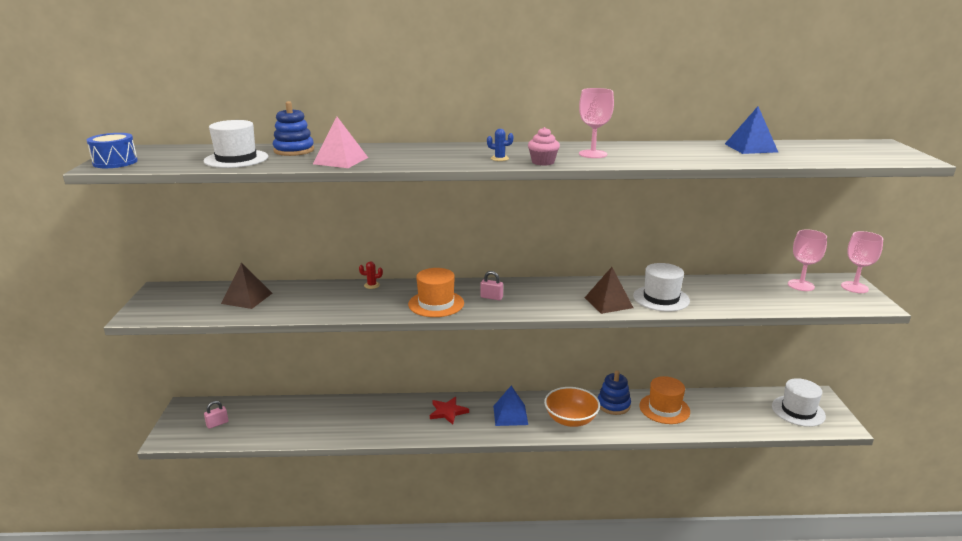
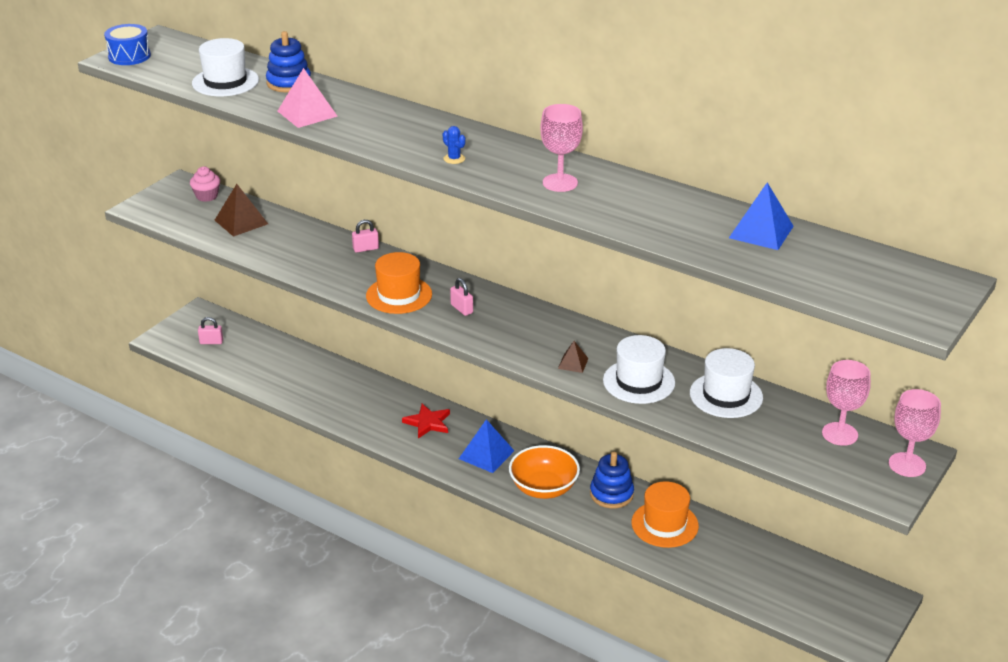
camera: 35 degrees right, 10 degrees up
red cactus [359,261,383,289] -> pink padlock [352,220,379,253]
pink cupcake [528,127,560,166] -> pink cupcake moved to [190,166,220,202]
brown pyramid [585,267,633,314] -> brown pyramid [558,341,588,373], size x0.56
white hat [772,378,826,427] -> white hat moved to [690,348,763,418]

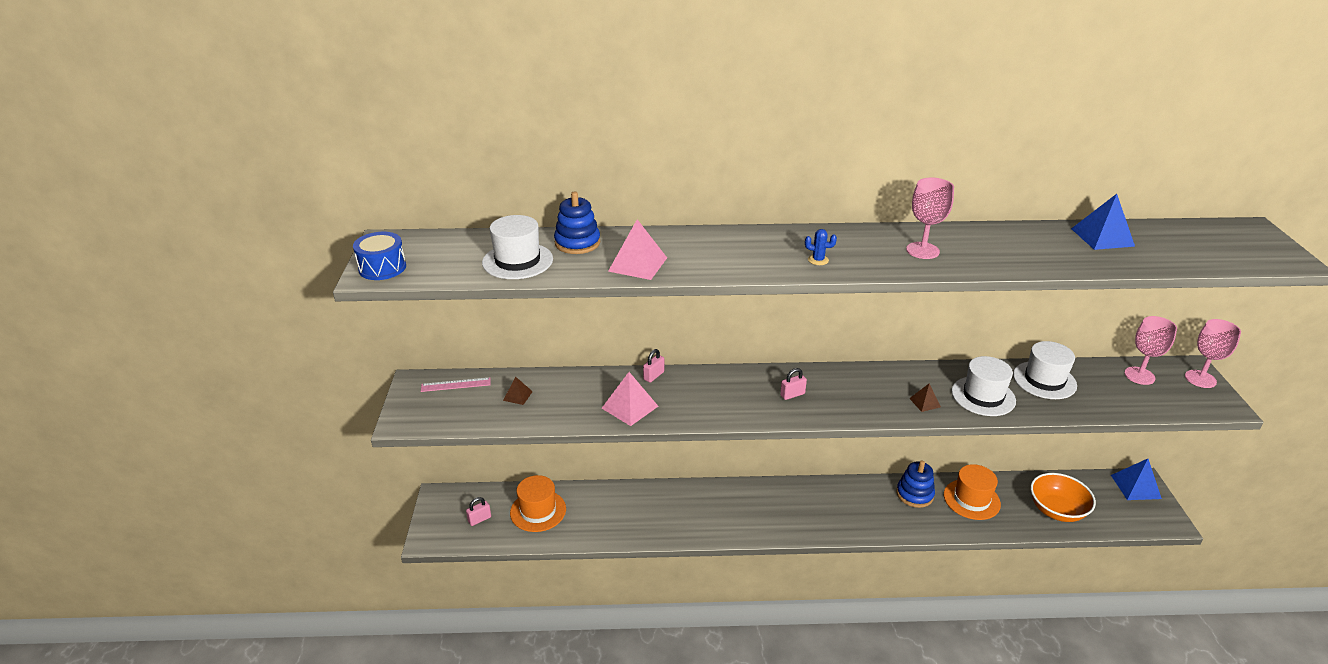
camera: 35 degrees left, 0 degrees up
pink cupcake [190,166,220,202] -> pink ruler [421,377,491,392]
brown pyramid [215,184,268,237] -> brown pyramid [503,377,533,405], size x0.56
orange hat [366,252,432,314] -> orange hat moved to [510,475,566,532]
red star [402,404,450,438] -> none
pink padlock [450,278,473,316] -> pink padlock turned 45 degrees counterclockwise [780,368,807,400]
blue pyramid [459,419,514,473] -> blue pyramid moved to [1111,459,1162,500]
orange bowl [509,445,580,499] -> orange bowl moved to [1030,473,1096,522]
none -> pink pyramid [602,372,658,426]

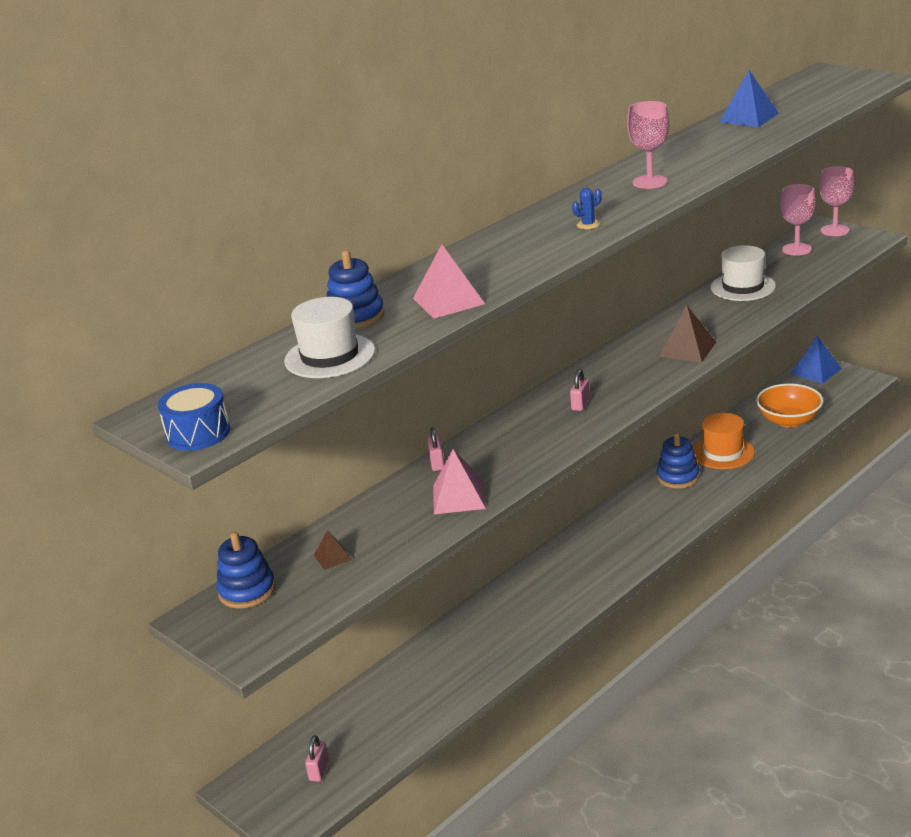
camera: 40 degrees left, 5 degrees down
pink ruler [421,377,491,392] -> blue stacking toy [216,532,276,609]
orange hat [510,475,566,532] -> none
brown pyramid [909,383,941,412] -> brown pyramid [659,305,716,362], size x1.80
white hat [952,356,1016,416] -> none

